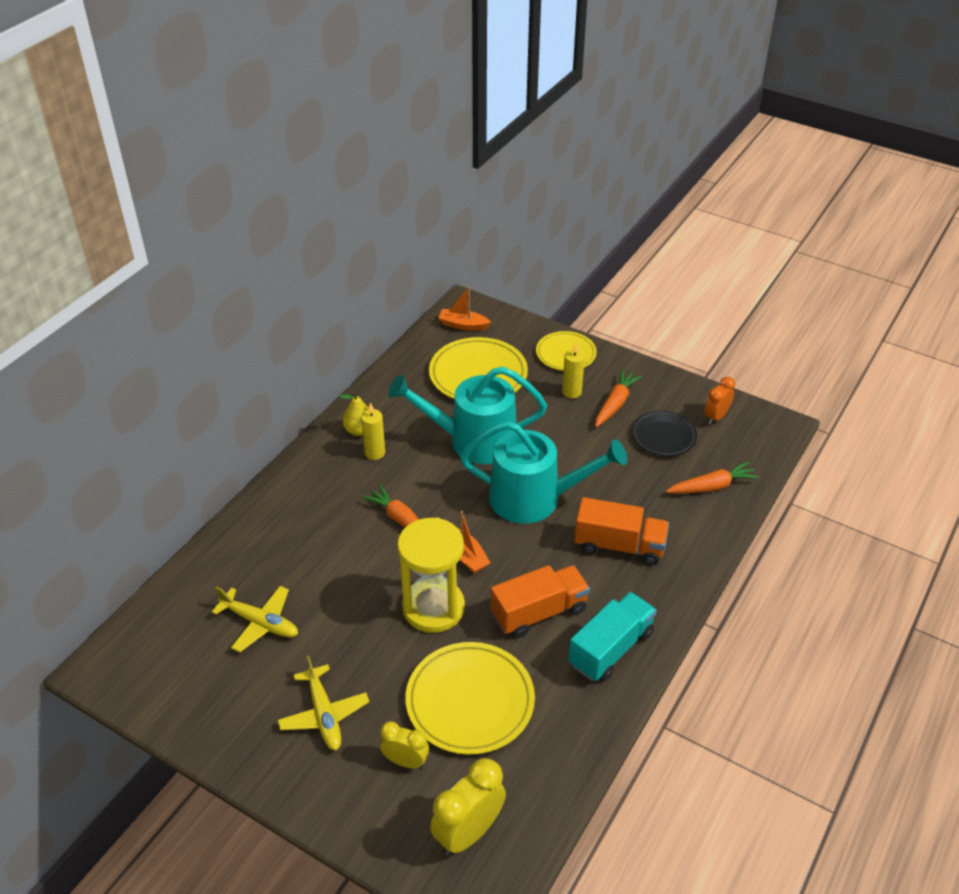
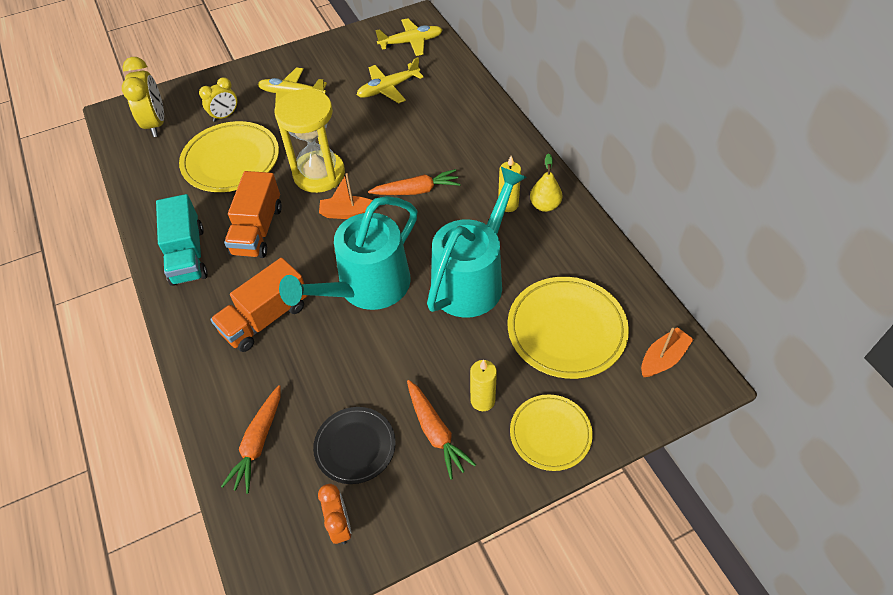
camera: 125 degrees right, 10 degrees up
none -> yellow plane [375,18,442,56]

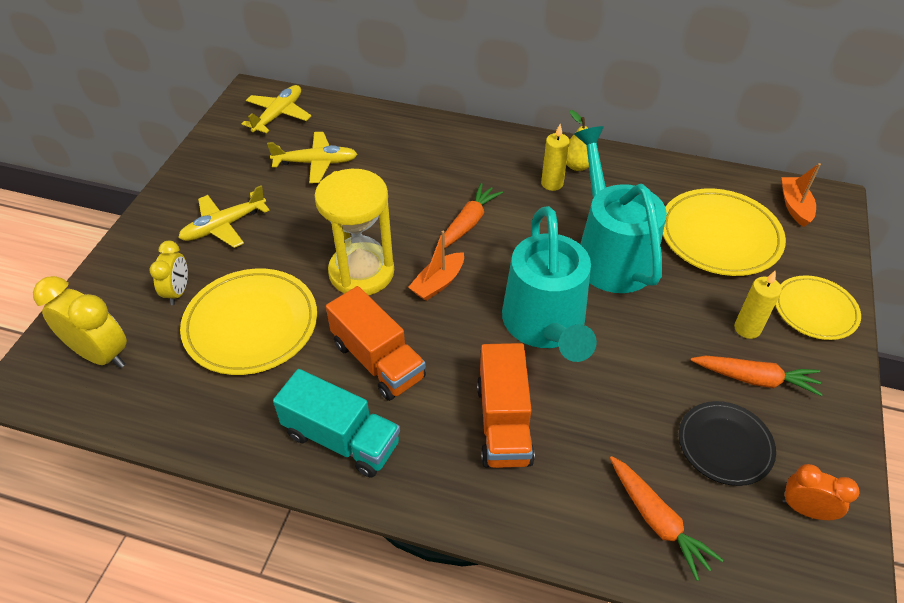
camera: 50 degrees left, 5 degrees down
yellow plane [357,57,424,103] -> yellow plane turned 105 degrees counterclockwise [267,132,357,183]

